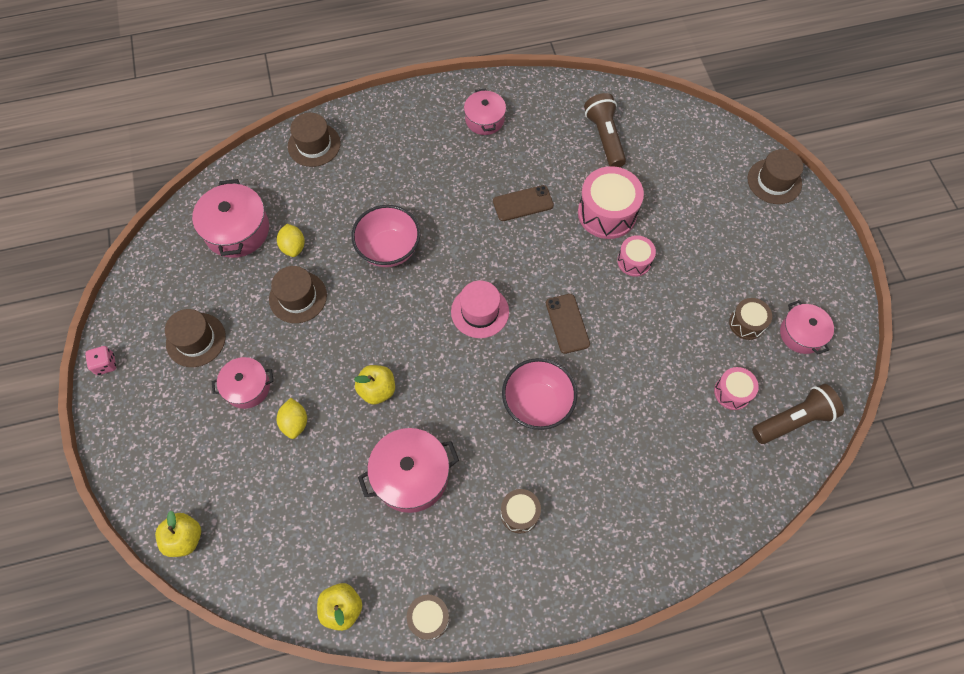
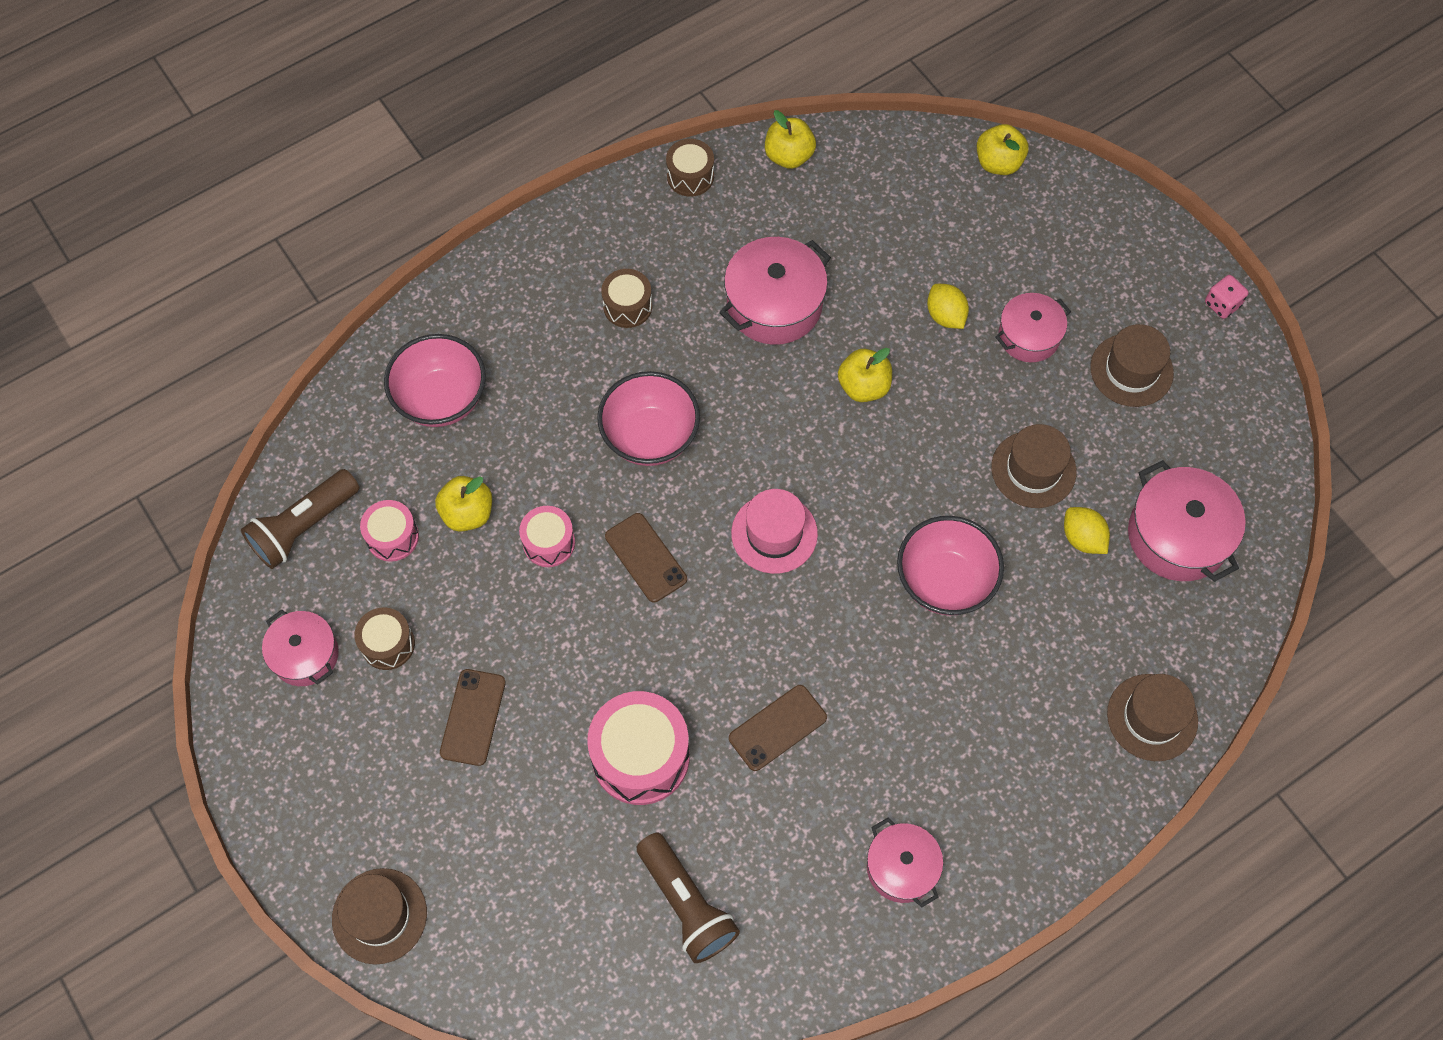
camera: 160 degrees right, 0 degrees up
pink drum [617,235,656,277] -> pink drum moved to [519,506,575,567]
none -> pink bowl [384,334,486,427]
none -> yellow apple [435,476,492,532]
none -> brown phone [440,669,506,766]

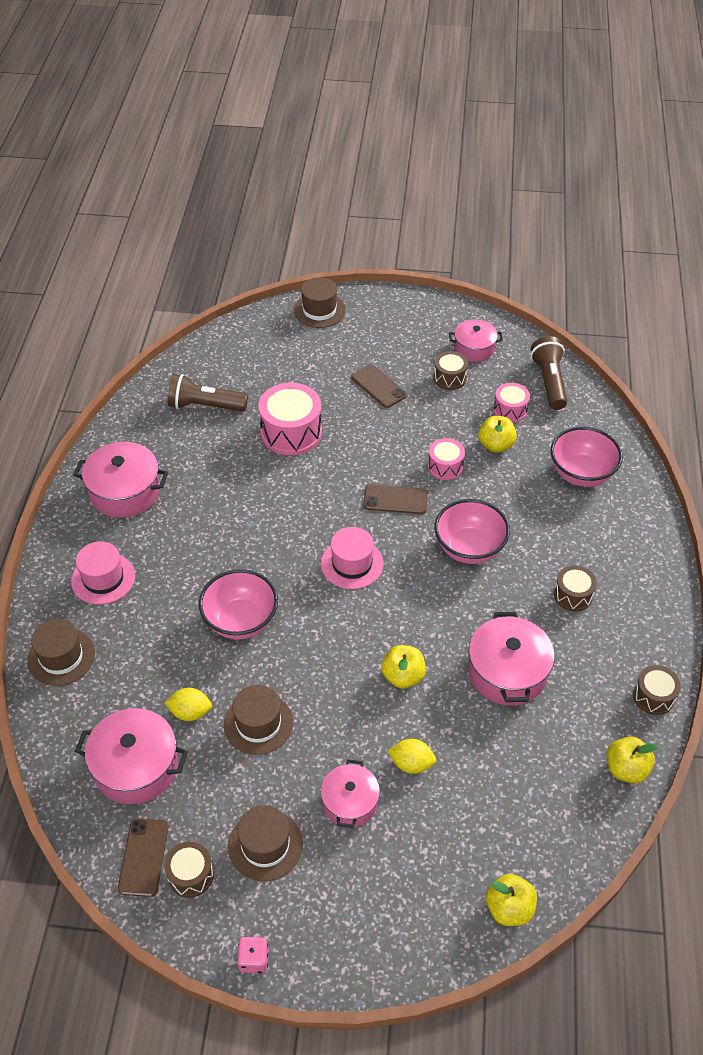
camera: 130 degrees right, 15 degrees down
brown phone [729,685,827,771] -> brown phone moved to [118,818,169,897]
pink pot [867,818,943,907] -> pink pot [73,442,168,518], size x1.56
none -> pink hat [71,541,135,605]
none -> brown drum [164,842,214,898]

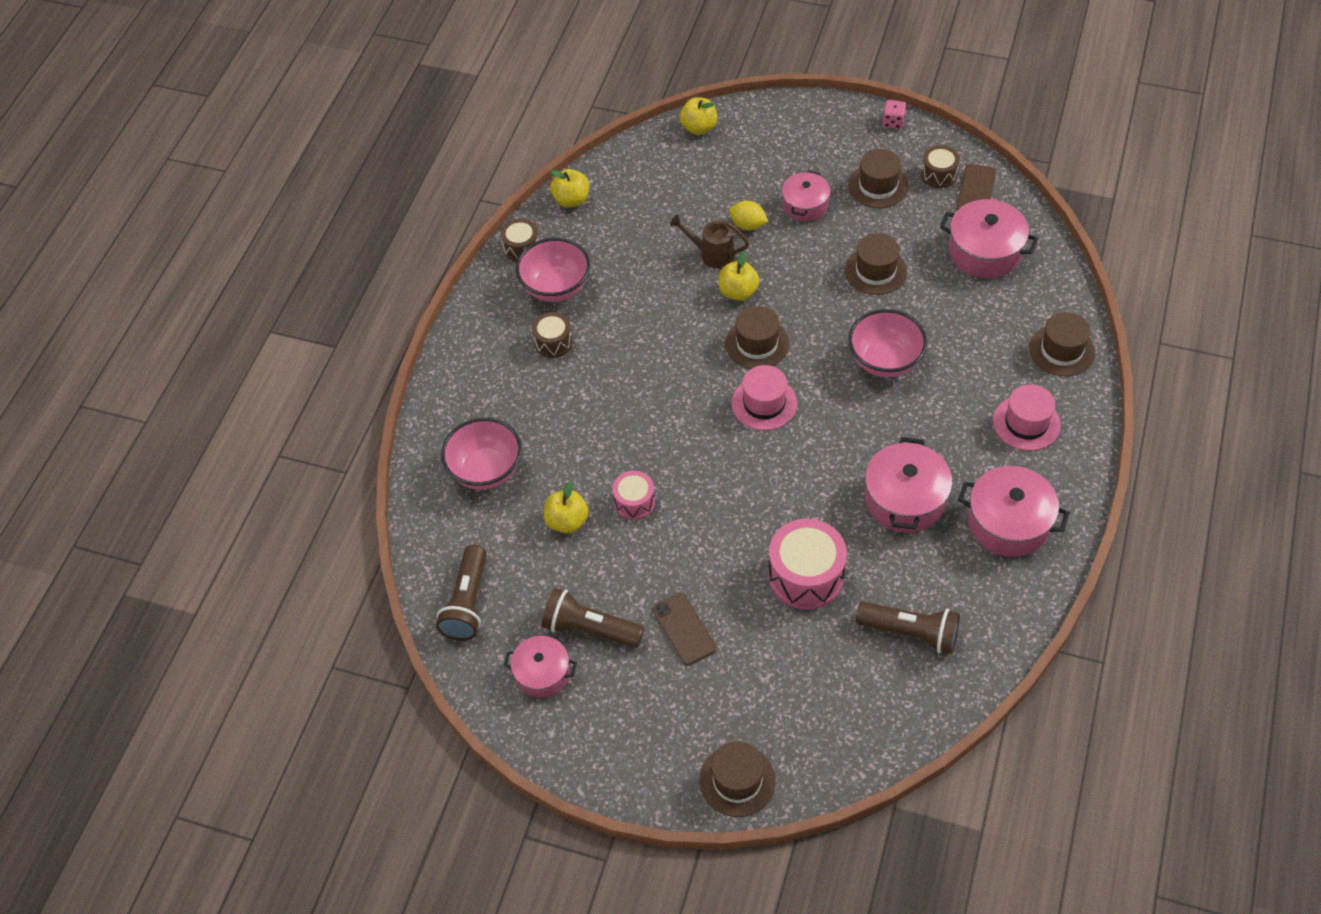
camera: 165 degrees left, 5 degrees up
yellow lemon [164,688,212,721] -> none
brown phone [363,484,428,514] -> none
brown drum [434,351,468,390] -> brown flashlight [542,588,644,648]
pink bowl [435,499,510,564] -> pink bowl moved to [516,238,590,302]
pink pot [468,612,555,706] -> pink pot moved to [865,437,952,533]
pink drum [493,383,530,423] -> none
none -> brown watering can [670,215,749,269]
none -> brown hat [725,306,789,369]

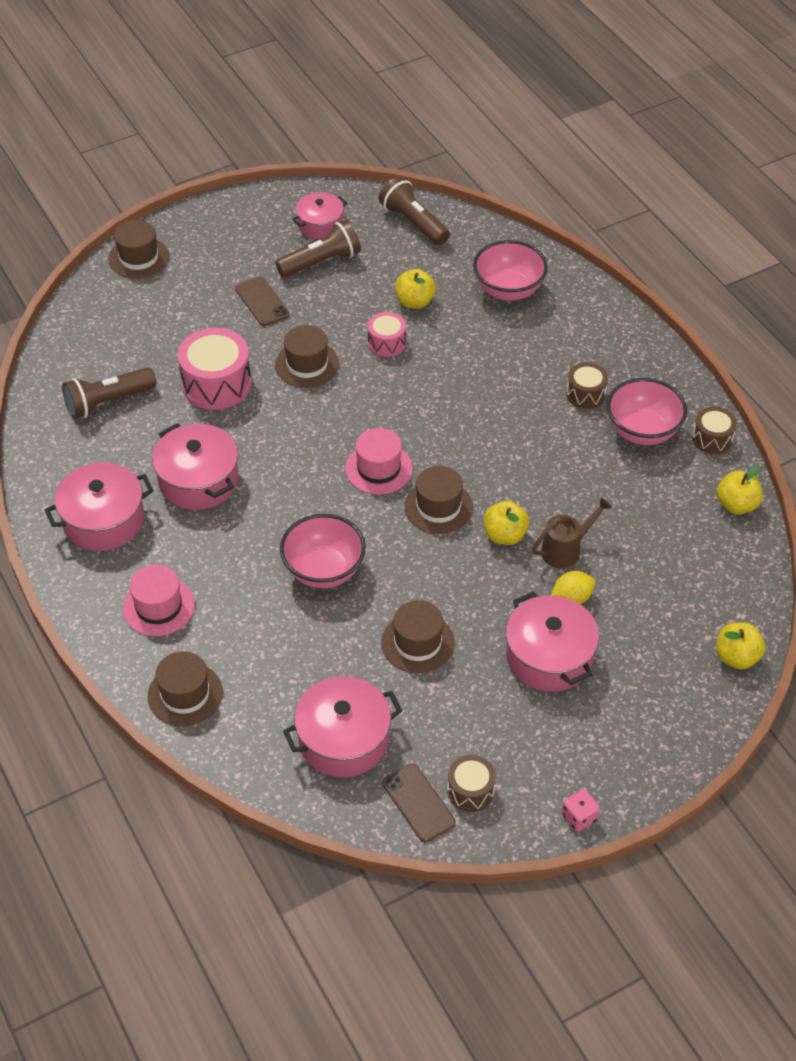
camera: 130 degrees right, 5 degrees down
brown phone [652,593,717,666] -> brown phone turned 45 degrees clockwise [235,276,290,326]
pink pot [782,170,830,222] -> pink pot [506,592,599,692], size x1.56
brown hat [848,149,909,208] -> brown hat moved to [275,325,339,388]

